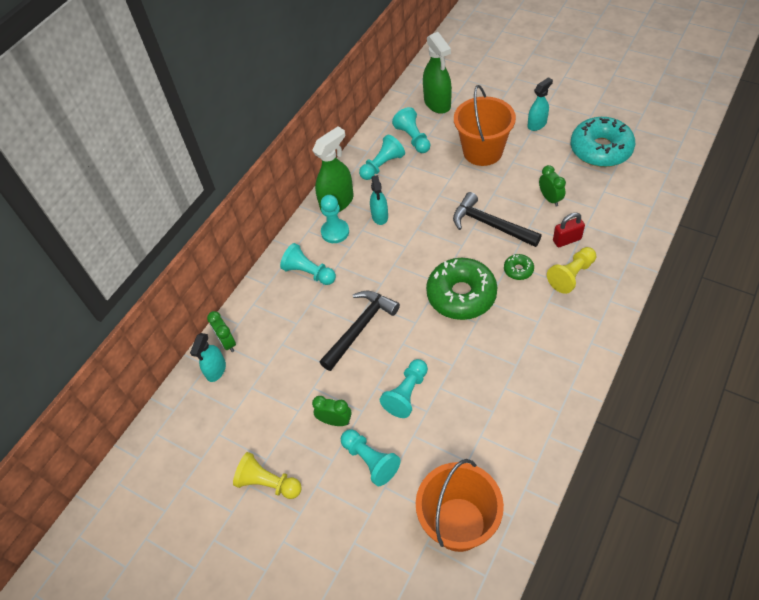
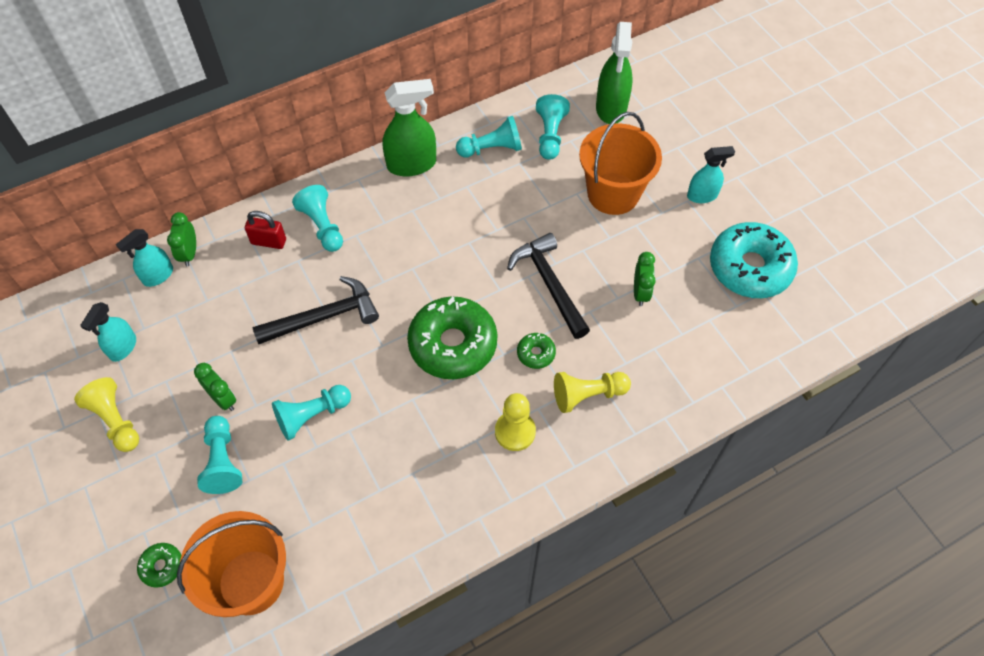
camera: 25 degrees right, 5 degrees up
turquoise pawn [321,195,349,243] -> none
turquoise spray bottle [370,175,388,225] -> turquoise spray bottle moved to [80,302,136,362]
red padlock [553,212,585,247] -> red padlock moved to [245,211,286,249]
none -> green donut [137,543,182,588]
none -> yellow pawn [495,393,536,451]

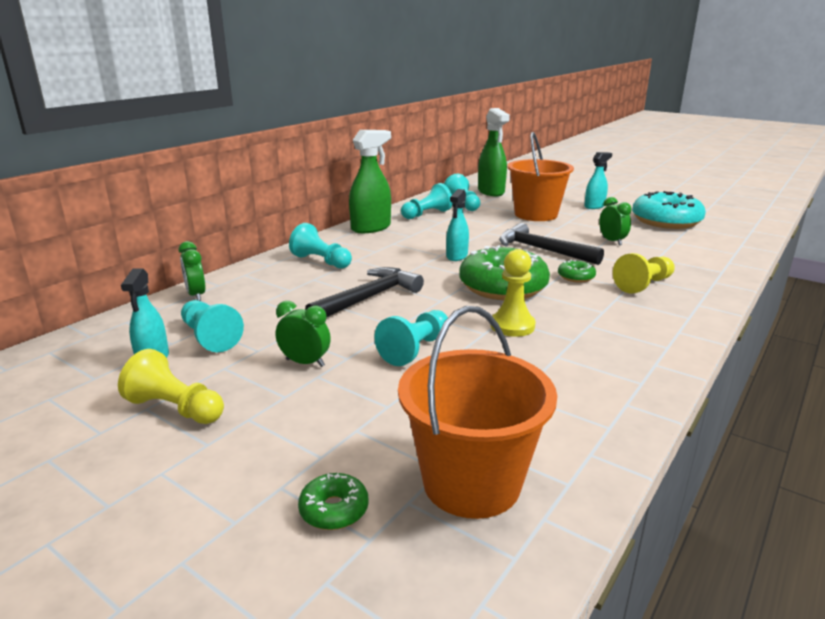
camera: 25 degrees left, 35 degrees down
turquoise spray bottle [116,229,173,287] -> turquoise spray bottle moved to [446,189,469,261]
turquoise pawn [197,416,242,494] -> turquoise pawn moved to [181,300,244,352]
red padlock [245,211,286,249] -> none
yellow pawn [495,393,536,451] -> yellow pawn moved to [490,249,536,337]

